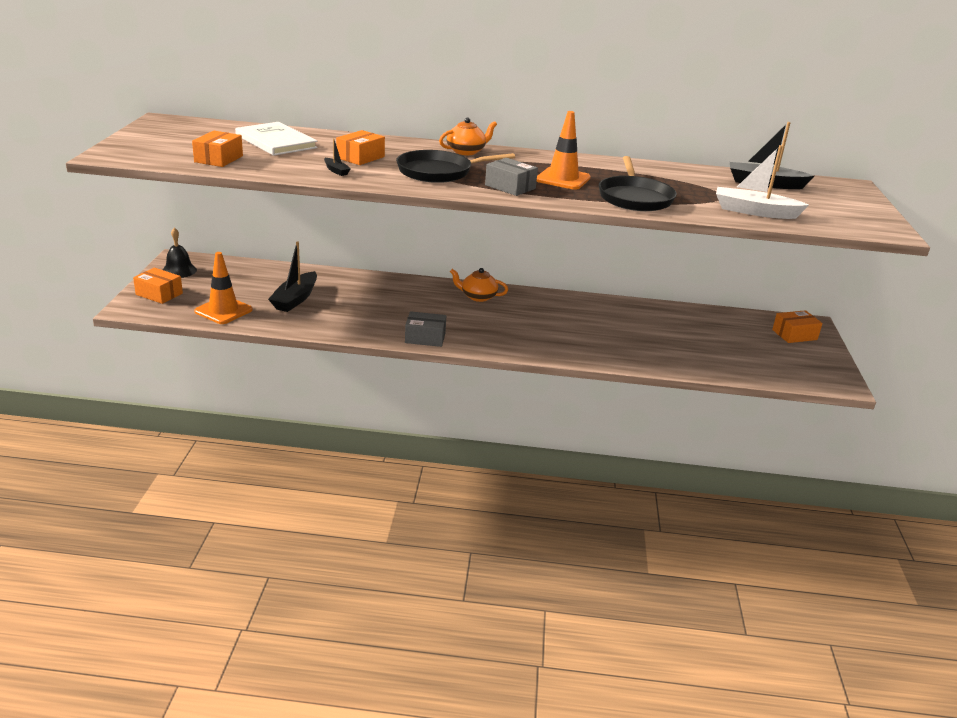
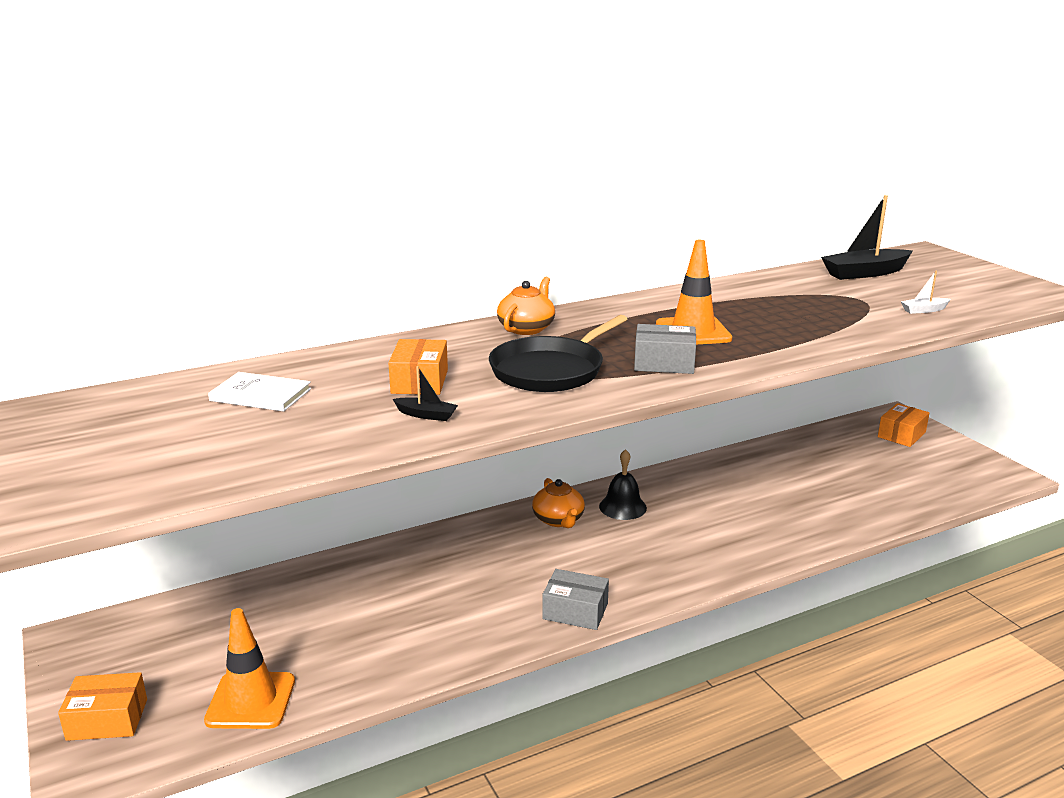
camera: 30 degrees left, 5 degrees down
black bell [163,227,197,278] -> black bell moved to [599,449,647,520]
orange box [192,131,243,167] -> none
white book [235,122,318,156] -> white book [208,372,311,412], size x0.66
black boat [268,241,317,312] -> none
grey box [405,311,446,347] -> grey box turned 45 degrees clockwise [542,569,609,630]
orange teapot [450,268,508,302] -> orange teapot turned 90 degrees counterclockwise [532,478,585,528]
black pan [599,156,677,211] -> none
white boat [716,145,809,219] -> white boat [900,271,951,314], size x0.48

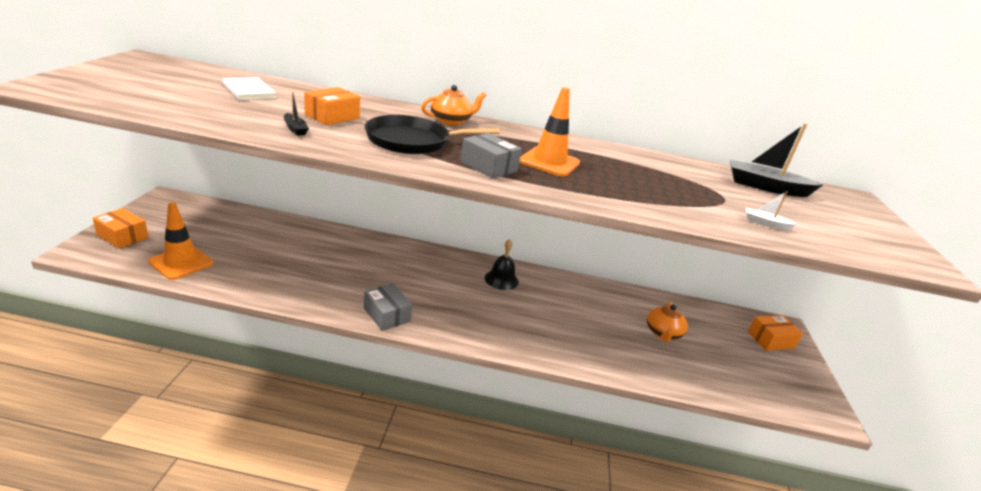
camera: 30 degrees right, 5 degrees up
orange teapot [532,478,585,528] -> orange teapot moved to [647,301,688,342]

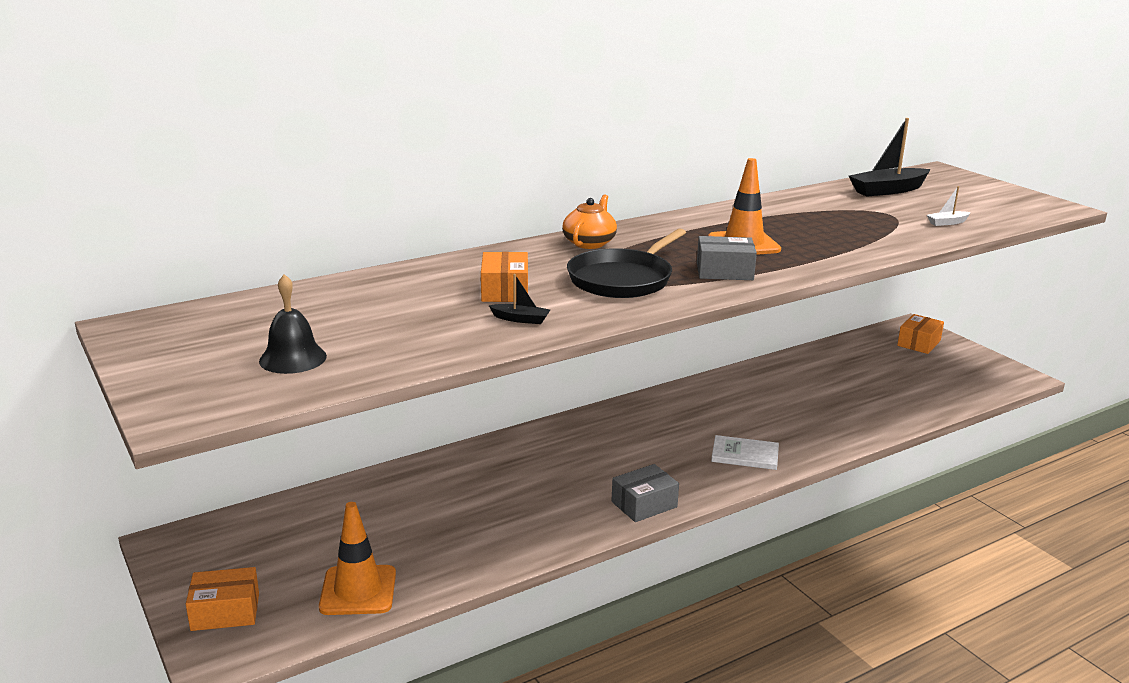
camera: 35 degrees left, 5 degrees down
white book [222,77,276,100] -> white book moved to [711,435,779,470]
grey box [364,283,412,331] -> grey box turned 45 degrees counterclockwise [612,464,679,522]
black bell [485,239,519,290] -> black bell moved to [259,274,327,374]
orange teapot [647,301,688,342] -> none

